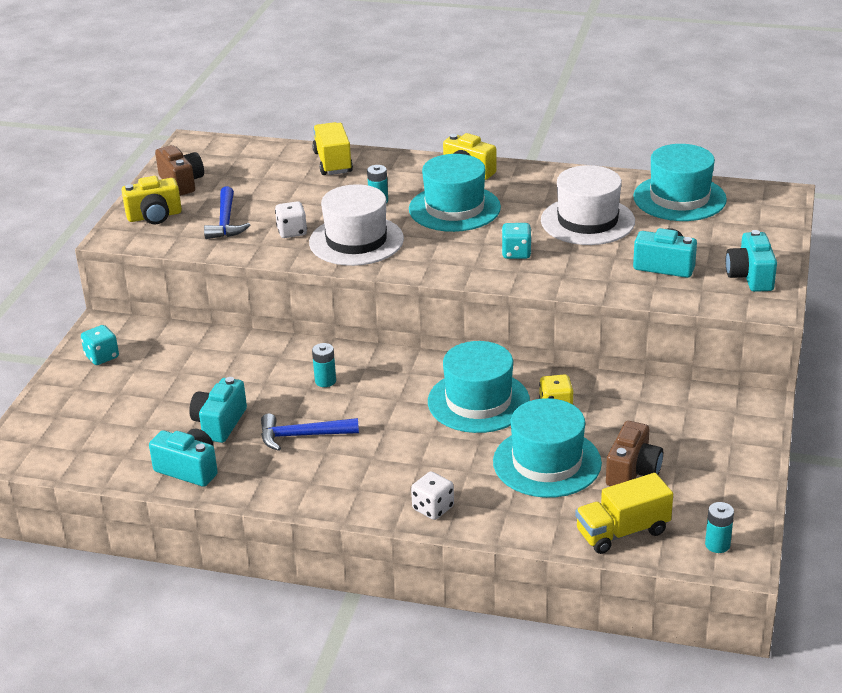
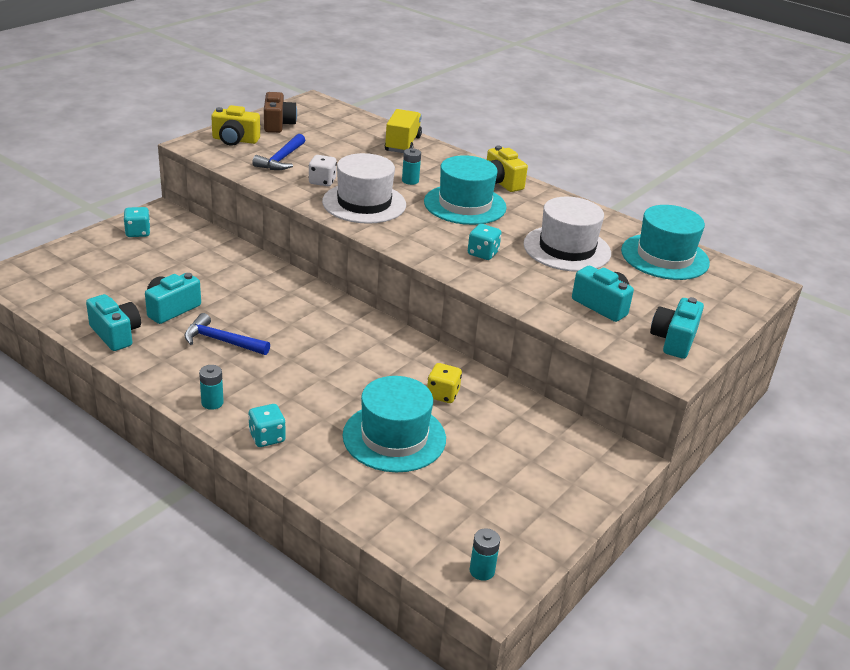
camera: 20 degrees right, 0 degrees up
turquoise battery [312,343,336,387] -> turquoise battery moved to [199,365,224,410]
white dice [411,472,454,520] -> turquoise dice [248,404,286,447]
turquoise hat [428,341,530,433] -> none
yellow truck [575,473,673,554] -> none
brown camera [606,421,663,486] -> none

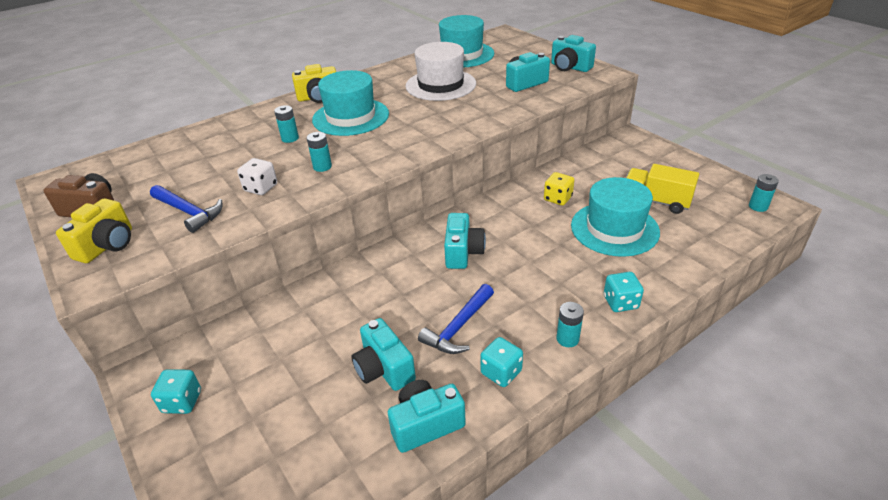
camera: 70 degrees left, 5 degrees up
white hat [322,153,406,224] -> turquoise battery [307,132,332,172]
yellow truck [385,109,422,153] -> yellow truck moved to [626,164,699,214]
turquoise dice [468,224,501,260] -> turquoise dice moved to [480,337,523,387]
none -> turquoise camera [444,213,486,269]

